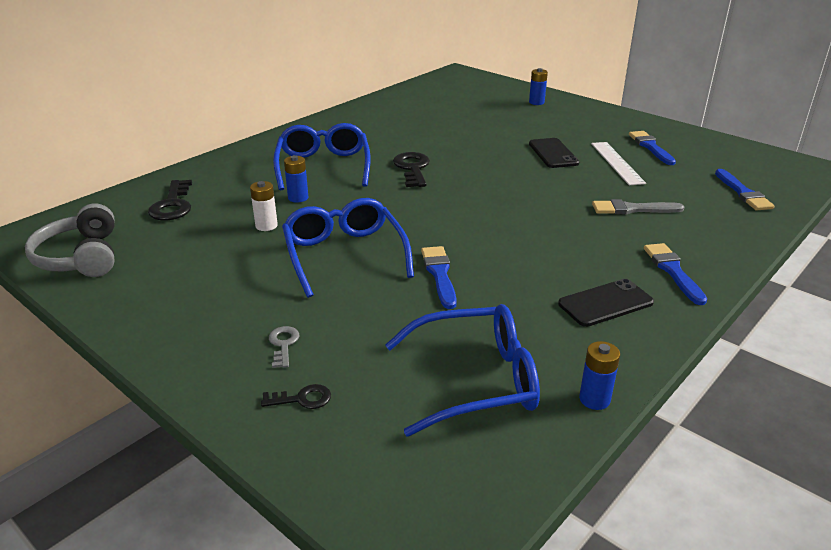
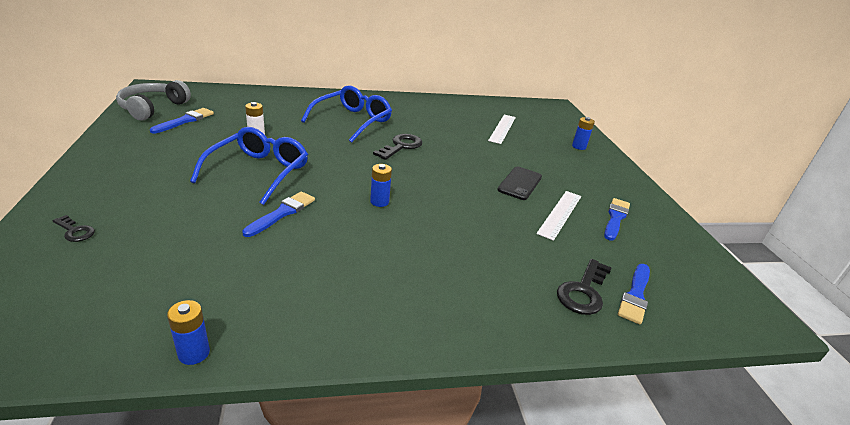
camera: 35 degrees right, 0 degrees up
black key [148,180,192,220] -> black key moved to [557,259,612,315]
grey key [269,326,299,368] -> none
blue battery [284,155,308,203] -> blue battery moved to [370,164,392,207]
blue glasses [385,304,540,437] -> none
black phone [558,279,654,327] -> none
grey brush [592,199,684,214] -> none
blue brush [644,243,707,305] -> blue brush moved to [150,108,214,134]
none -> white ruler [488,115,516,144]

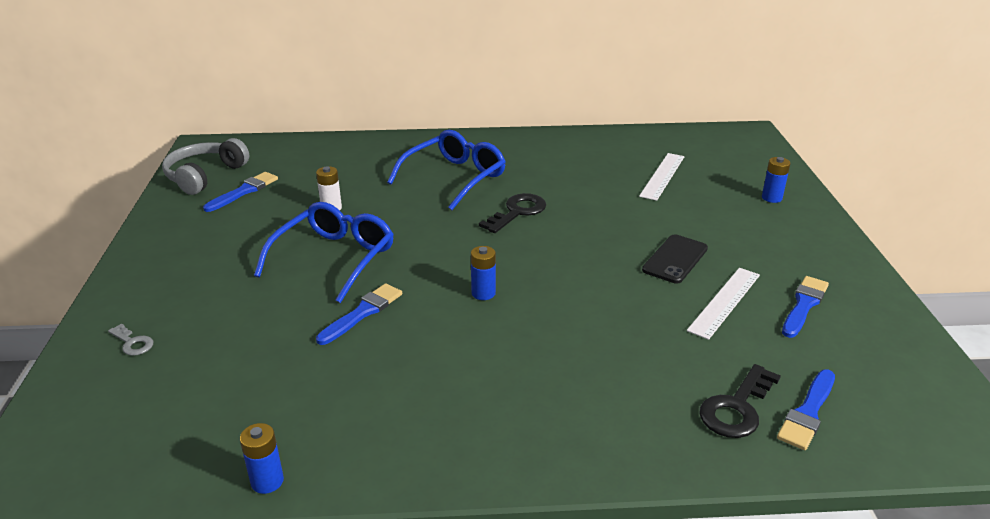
camera: 10 degrees right, 0 degrees up
black key [52,215,95,242] -> grey key [108,323,153,356]

